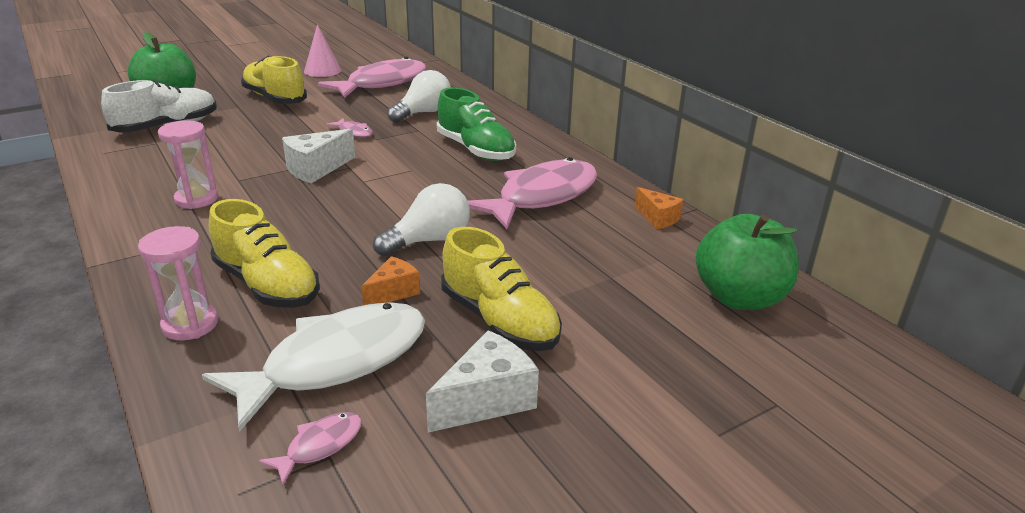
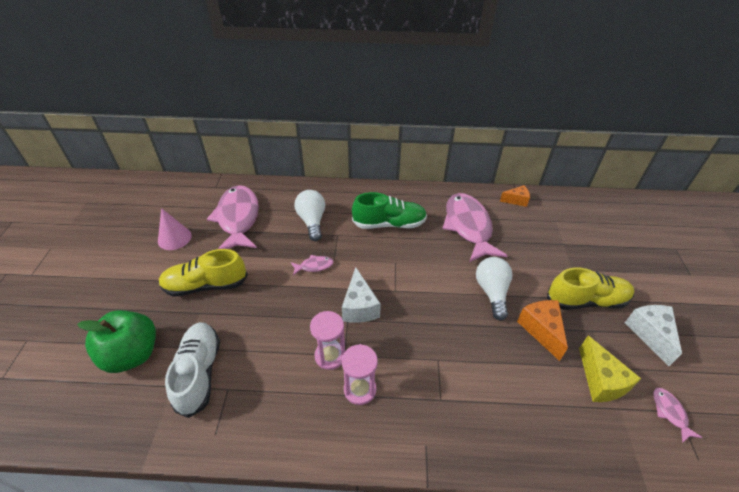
camera: 55 degrees left, 15 degrees up
pink hourglass [138,226,218,340] -> pink hourglass moved to [310,311,345,370]
white fish [202,302,425,432] -> yellow cheese [579,336,641,402]
yellow shoe [209,199,320,308] -> none
orange cheese [361,256,420,305] -> orange cheese [517,300,568,361], size x1.56
green apple [696,214,799,310] -> none

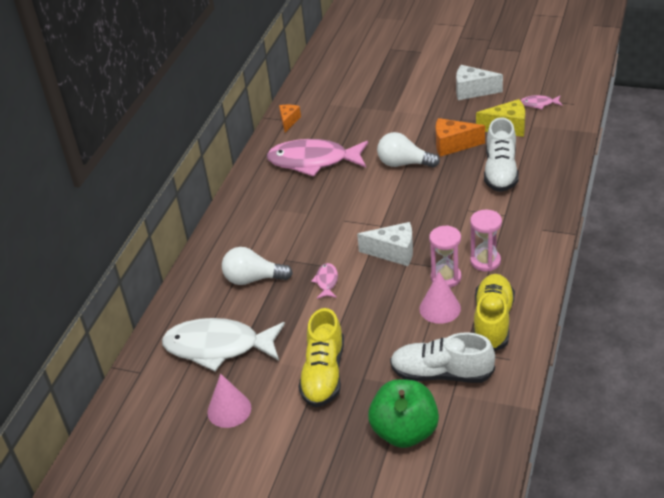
camera: 70 degrees left, 5 degrees down
pink fish [207,185,259,249] -> white fish [162,318,285,372]
green shoe [352,192,427,229] -> none
yellow shoe [547,268,634,310] -> yellow shoe moved to [473,274,515,351]
none -> pink cone [420,272,461,324]
none -> white shoe [484,117,519,192]

